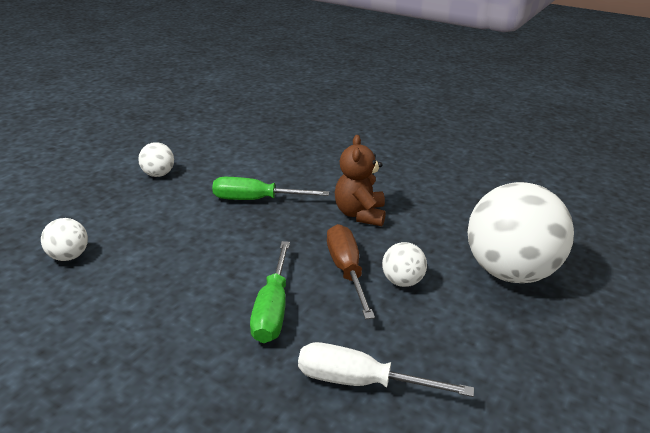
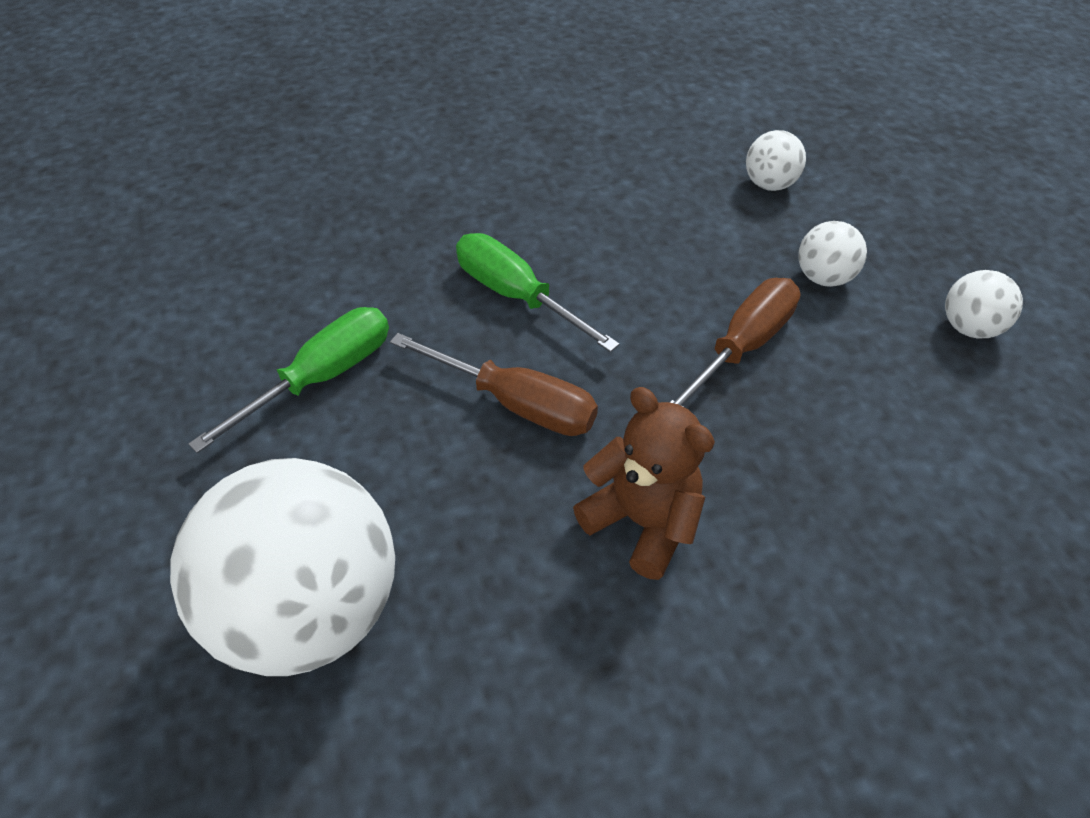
camera: 130 degrees right, 20 degrees up
green screwdriver [212,177,329,200] -> green screwdriver moved to [188,307,389,453]
white screwdriver [298,342,474,397] -> none
white ball [382,242,427,287] -> white ball moved to [798,221,867,287]
none -> brown screwdriver [670,278,800,406]

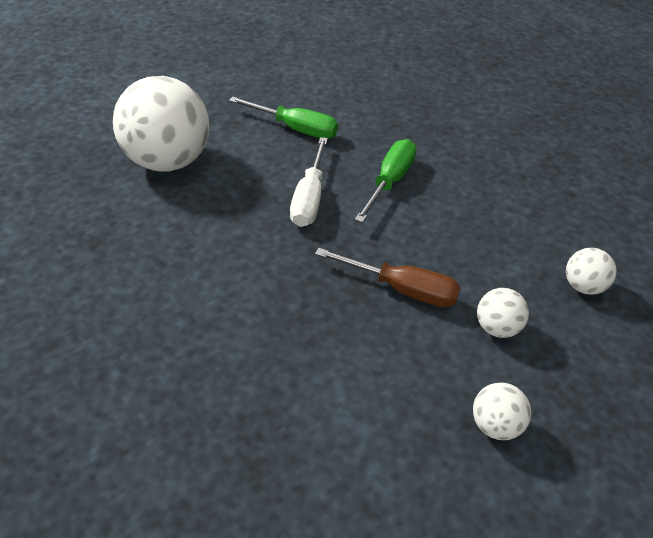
camera: 70 degrees right, 5 degrees down
brown screwdriver [390,333,598,436] -> white screwdriver [290,137,328,227]
brown teddy bear [573,387,715,580] -> none

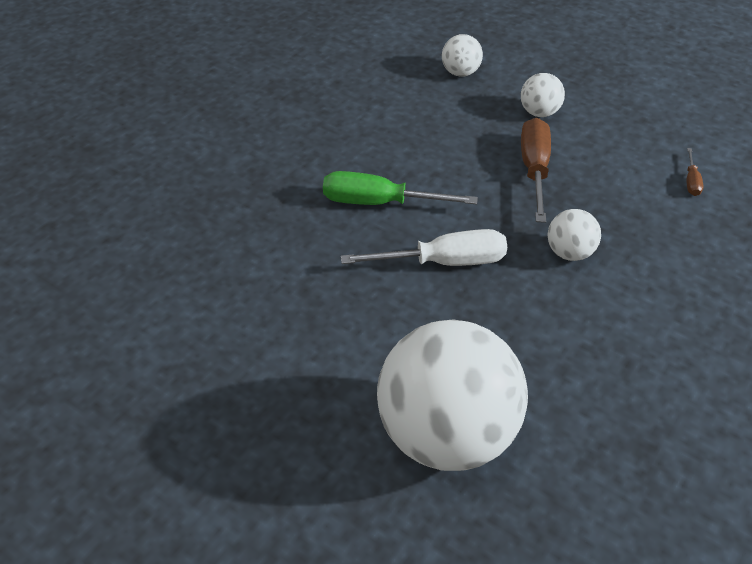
camera: 105 degrees left, 0 degrees up
green screwdriver [229,97,338,139] -> none
white ball [473,382,531,440] -> white ball moved to [548,209,601,261]
none -> brown screwdriver [687,148,704,196]

